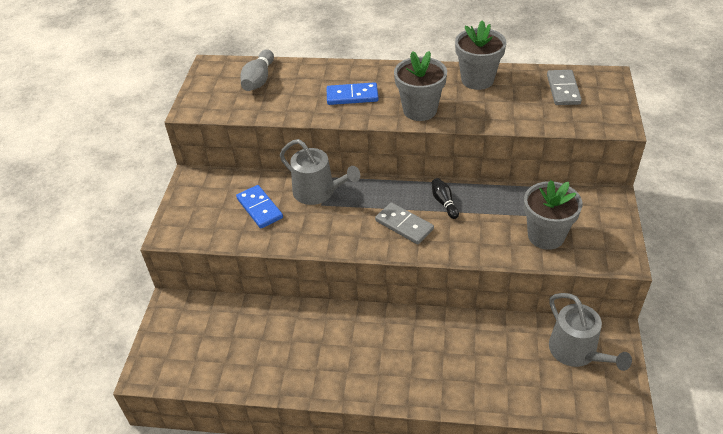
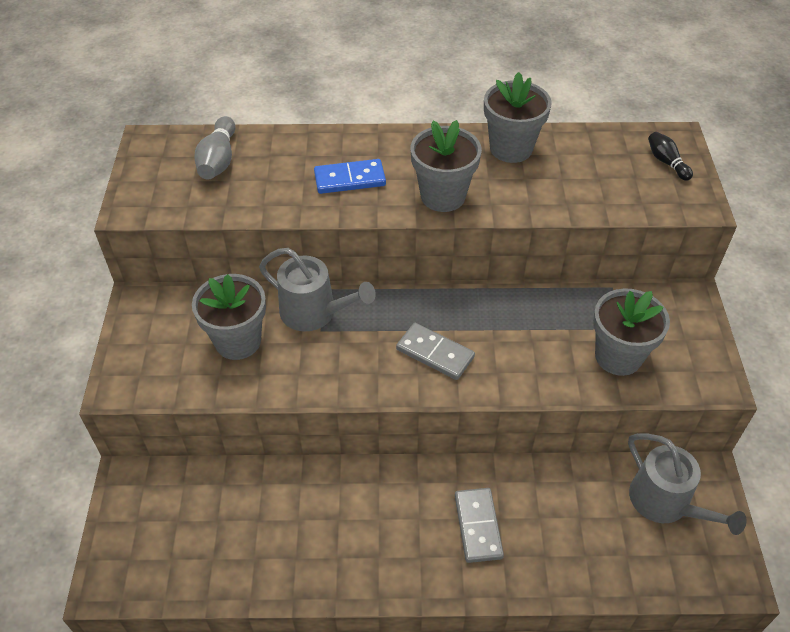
camera: 10 degrees left, 5 degrees up
blue domino [236,185,283,228] -> grey flower pot [192,274,266,360]
black bowling pin [432,178,459,219] -> black bowling pin moved to [648,132,693,181]
grey domino [547,70,582,105] -> grey domino moved to [455,488,504,563]

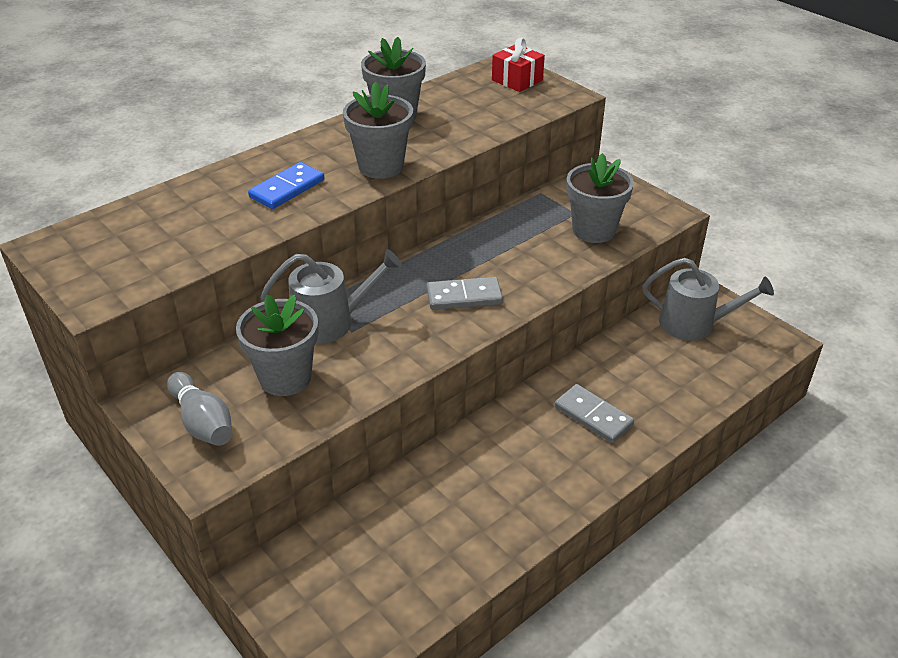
camera: 40 degrees left, 10 degrees down
grey bowling pin [194,116,235,180] -> grey bowling pin moved to [167,372,232,446]
black bowling pin [648,132,693,181] -> red gift [492,38,545,92]

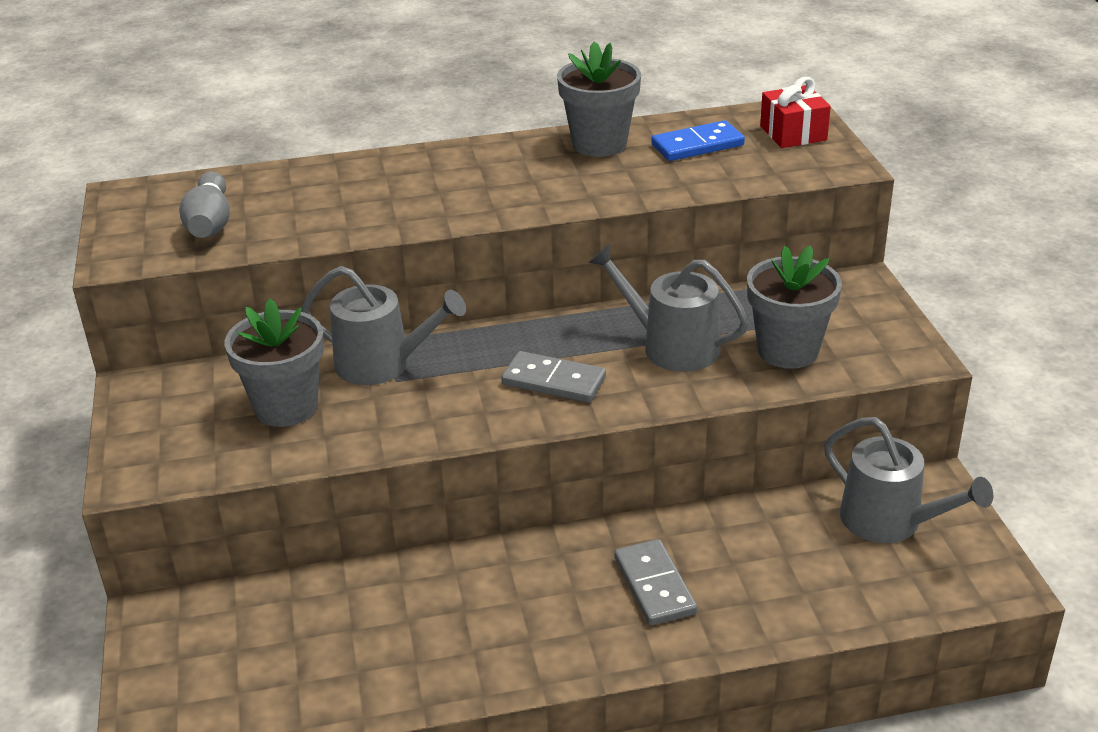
camera: 30 degrees right, 5 degrees down
grey bowling pin [167,372,232,446] -> grey bowling pin moved to [179,171,230,238]
blue domino [248,162,324,209] -> blue domino moved to [651,120,745,161]
grey flower pot [343,82,413,179] -> none
none -> grey watering can [588,244,749,372]

